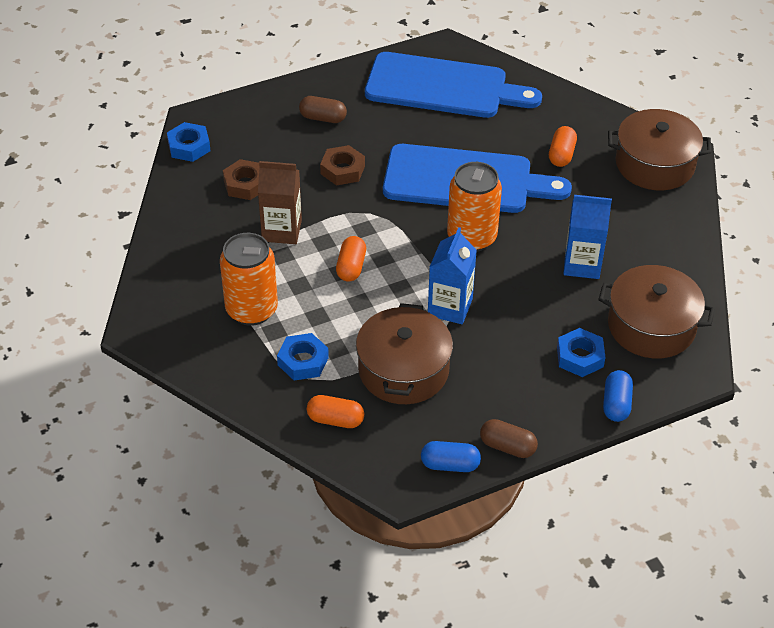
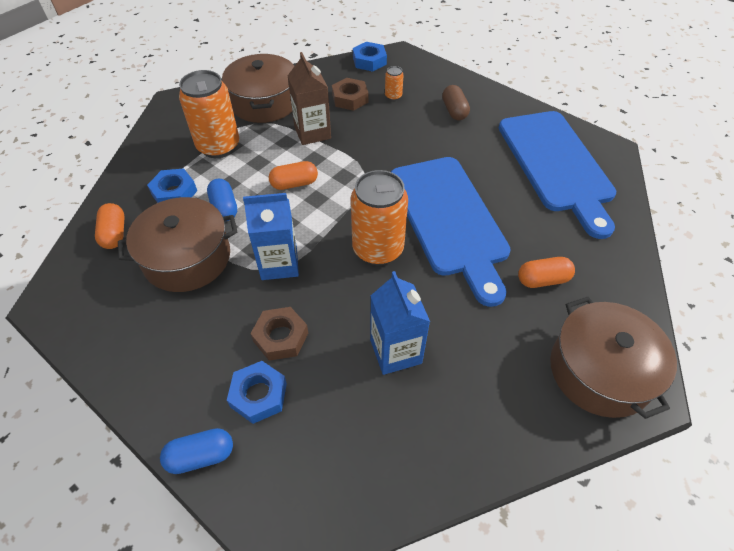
camera: 65 degrees right, 5 degrees up
brown nut [320,145,365,186] -> brown nut moved to [250,307,308,361]
blue capsule [421,441,481,472] -> blue capsule moved to [207,179,237,221]
brown capsule [480,419,538,458] -> none
brown pot [598,265,715,358] -> brown pot moved to [222,54,294,123]
none -> orange can [385,66,403,101]

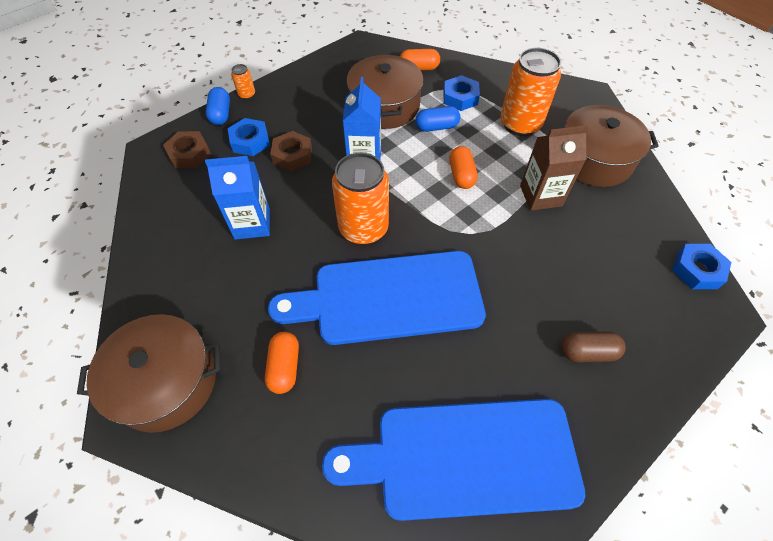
camera: 100 degrees right, 5 degrees up
brown nut [332,78,368,111] -> brown nut moved to [163,131,211,168]
orange can [385,66,403,101] -> orange can moved to [231,64,255,100]

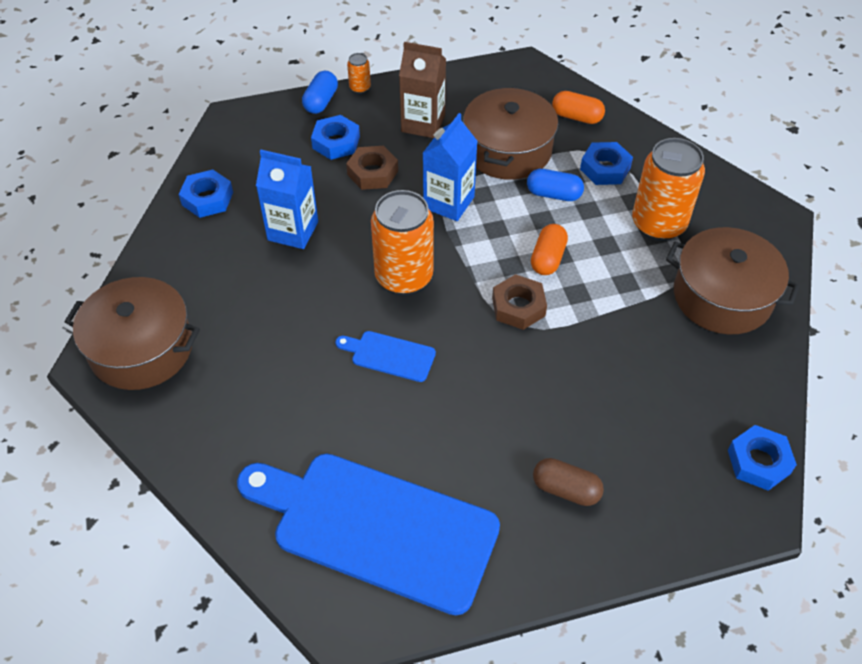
camera: 25 degrees right, 5 degrees down
brown nut [163,131,211,168] -> brown nut moved to [492,274,547,330]
orange capsule [265,332,299,394] -> none
blue cutting board [268,251,486,345] -> blue cutting board [335,331,436,382], size x0.42
brown carton [520,125,589,211] -> brown carton moved to [399,42,446,138]
none -> blue nut [179,170,233,218]

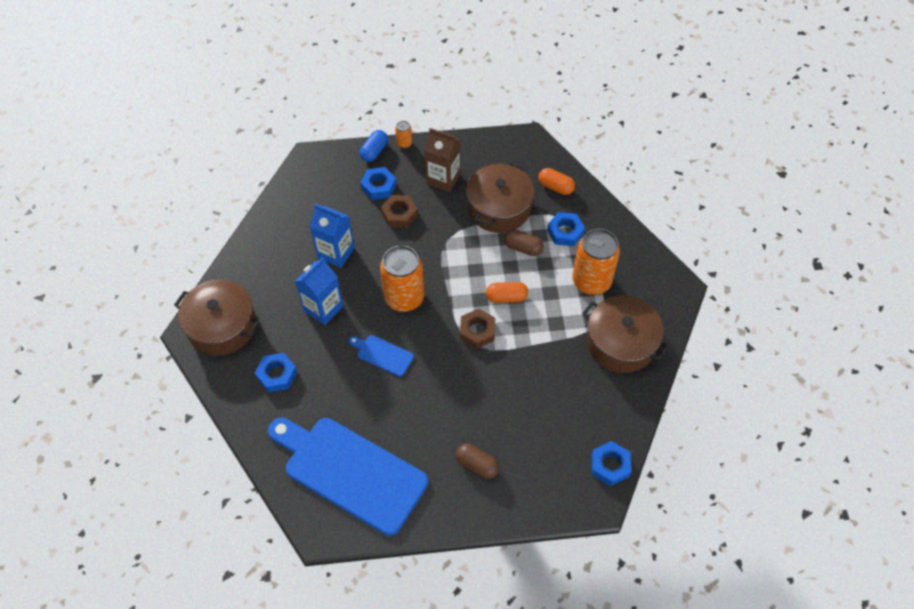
camera: 10 degrees right, 5 degrees up
blue nut [179,170,233,218] -> blue nut moved to [255,353,297,392]
blue carton [423,113,478,221] -> blue carton moved to [295,257,343,325]
blue capsule [527,169,584,201] -> brown capsule [504,229,544,256]
orange capsule [531,224,568,275] -> orange capsule turned 60 degrees clockwise [486,282,528,303]

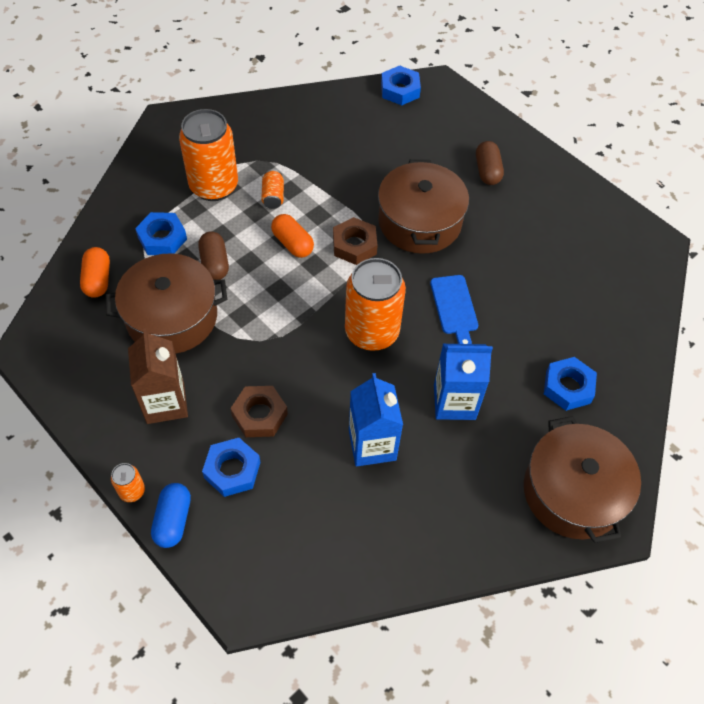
camera: 130 degrees left, 0 degrees up
blue cutting board [268,418,428,536] -> none
blue capsule [360,130,388,162] -> blue capsule turned 75 degrees counterclockwise [151,483,191,548]
brown pot [582,296,669,373] -> brown pot moved to [378,160,469,254]
none -> orange can [261,169,284,209]

